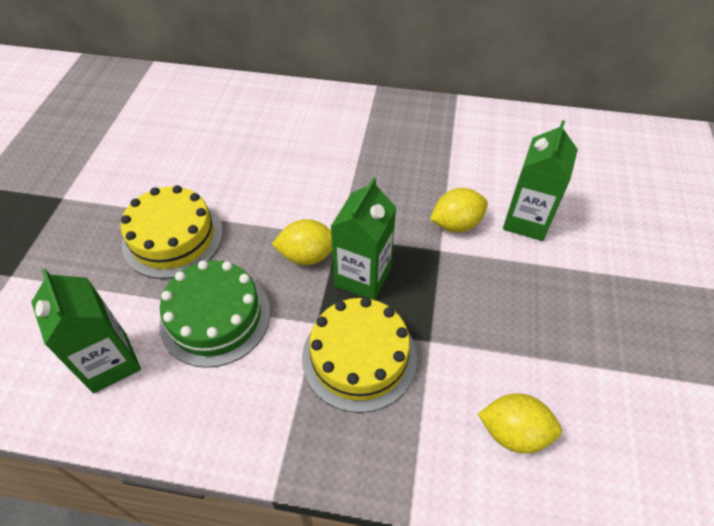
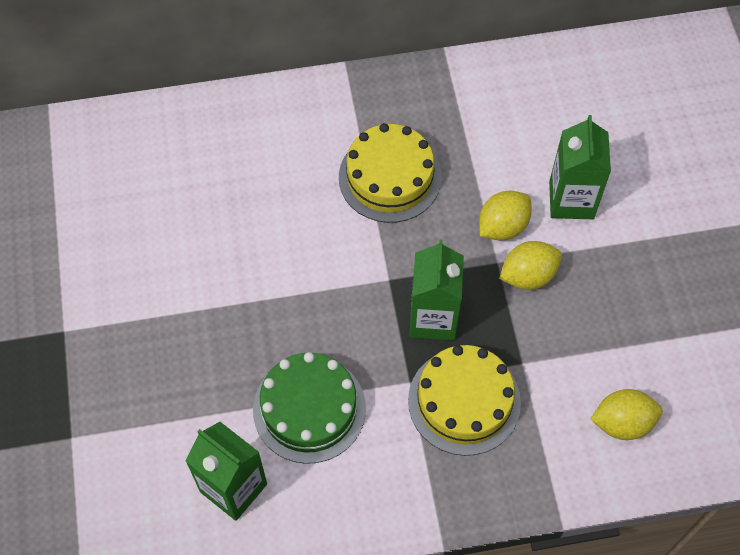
camera: 20 degrees left, 10 degrees up
yellow cake [121,185,223,279] -> yellow cake moved to [339,123,442,223]
yellow lemon [272,219,332,265] -> yellow lemon moved to [499,241,562,290]

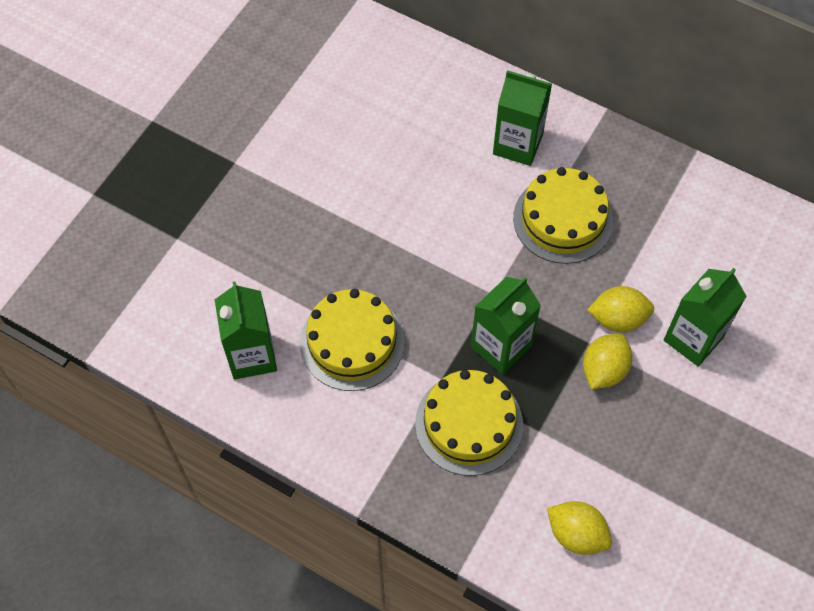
camera: 40 degrees right, 0 degrees up
green cake [253,352,366,464] -> yellow cake [300,289,405,391]
yellow lemon [499,241,562,290] -> yellow lemon turned 75 degrees counterclockwise [583,333,632,389]
none -> green carton [493,70,552,166]

